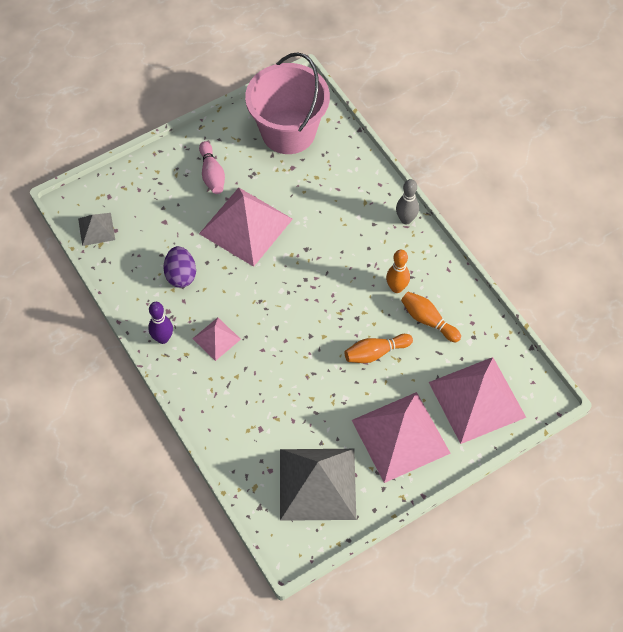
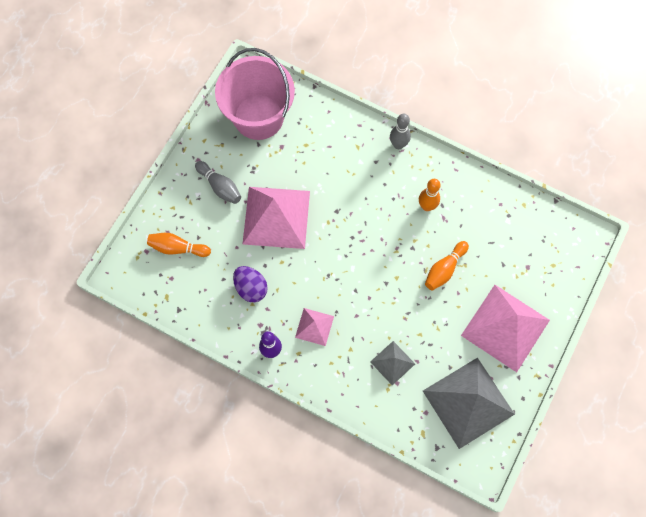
camera: 30 degrees left, 10 degrees up
grey pyramid [78,213,115,246] -> grey pyramid moved to [370,341,415,385]
pink bowling pin [199,141,225,194] -> grey bowling pin [195,161,241,204]
orange bowling pin [401,292,461,342] -> orange bowling pin moved to [147,233,211,257]
pink pyramid [429,357,526,444] -> none

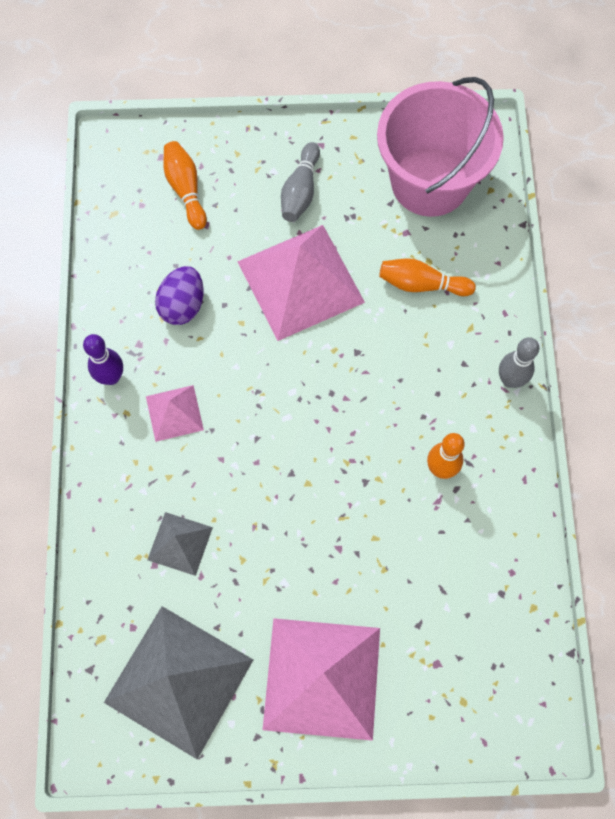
camera: 60 degrees right, 0 degrees up
orange bowling pin [425,241,469,290] -> orange bowling pin moved to [379,258,476,296]

